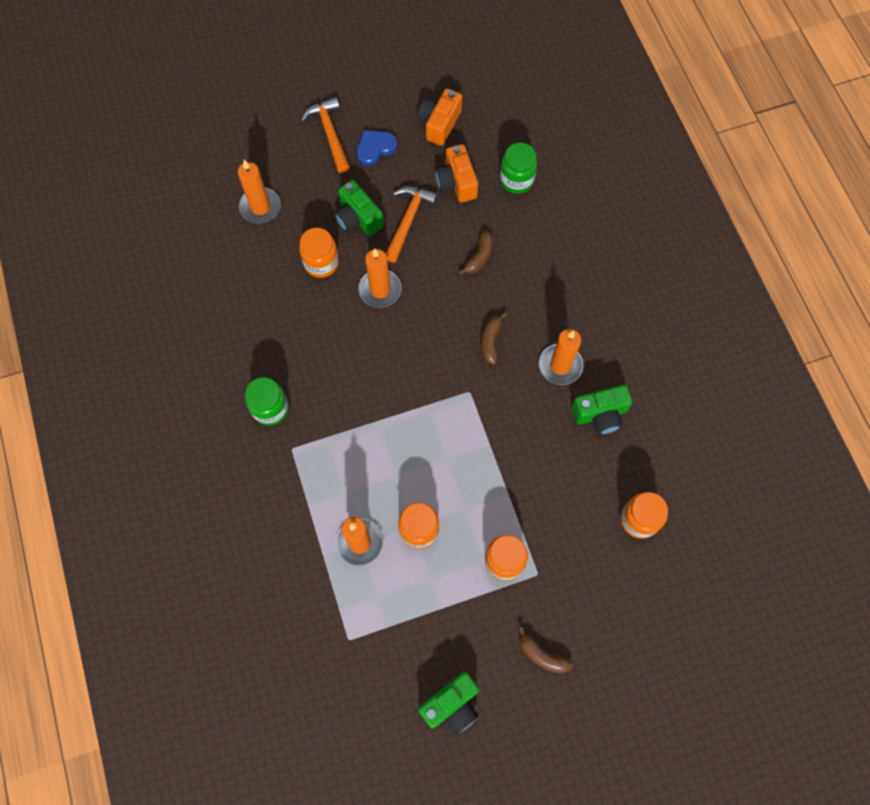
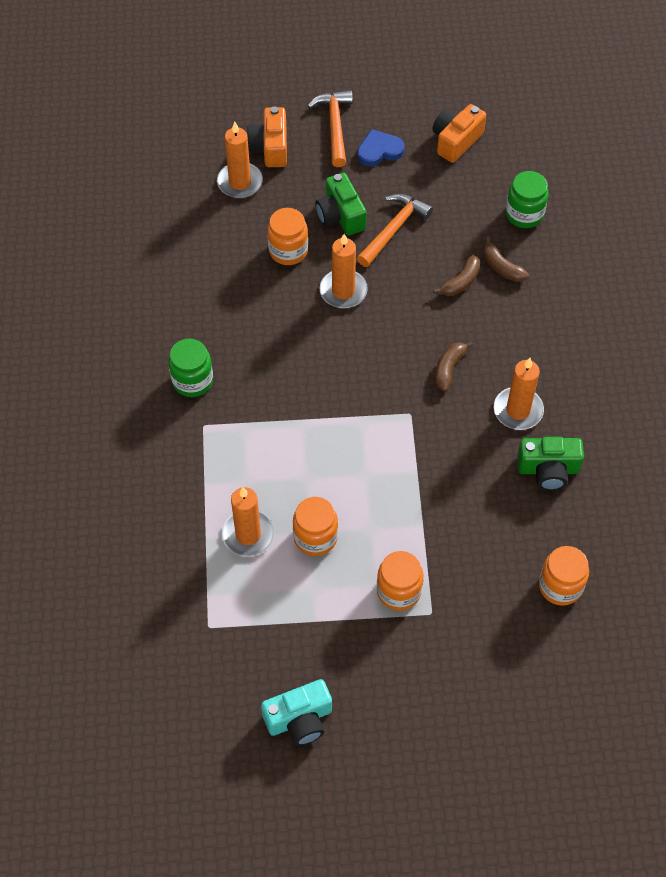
camera: 15 degrees right, 10 degrees down
green camera [418,672,479,735] -> turquoise camera [261,679,332,746]
orange camera [435,144,478,202] -> orange camera moved to [247,106,287,167]
brown banana [518,627,573,673] -> brown banana moved to [483,237,529,282]

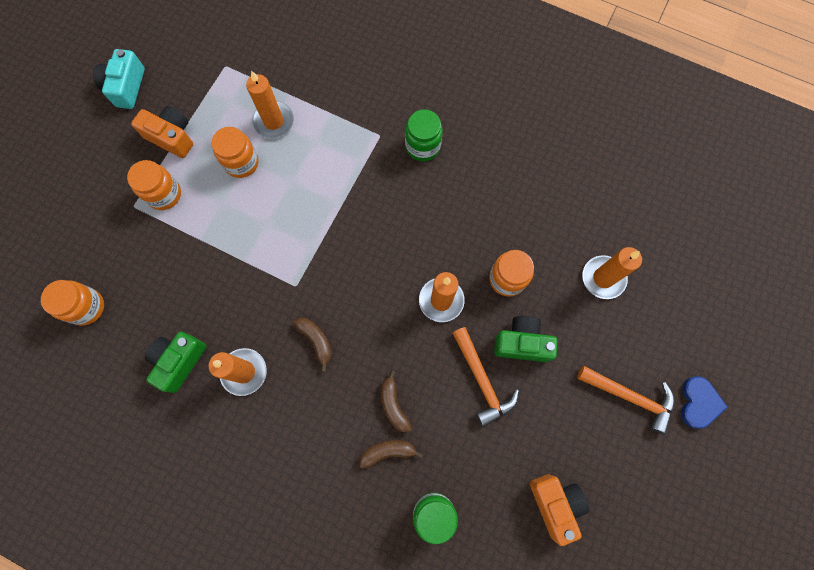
camera: 120 degrees right, 15 degrees up
orange camera [247,106,287,167] -> orange camera moved to [131,106,193,158]
blue heart [357,129,405,167] -> blue heart moved to [681,377,728,428]

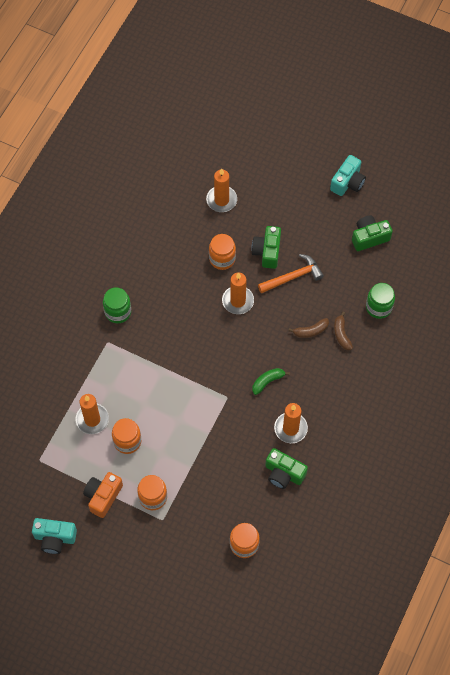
camera: 90 degrees left, 10 degrees down
brown banana [293,318,332,372] -> green banana [252,368,290,395]
orange camera [530,474,589,546] -> green camera [352,216,393,251]
orange hammer [577,366,674,434] -> none
blue heart [681,377,728,428] -> none
none -> turquoise camera [330,155,366,196]

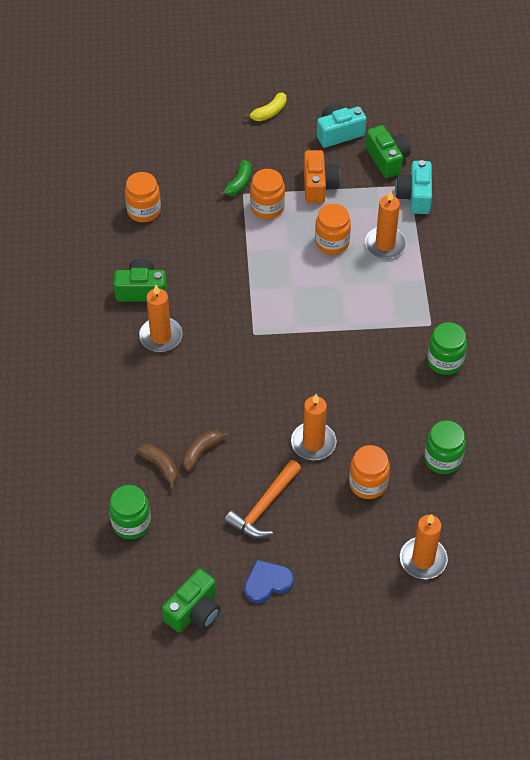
camera: 150 degrees right, 10 degrees down
green camera [251,226,281,269] -> green camera moved to [366,125,410,178]
green banana [252,368,290,395] -> green banana moved to [219,160,251,197]
turquoise camera [330,155,366,196] -> turquoise camera moved to [395,160,432,214]
none -> yellow banana [244,92,286,121]
none -> blue heart [244,560,294,603]
none -> green jar [424,420,466,474]

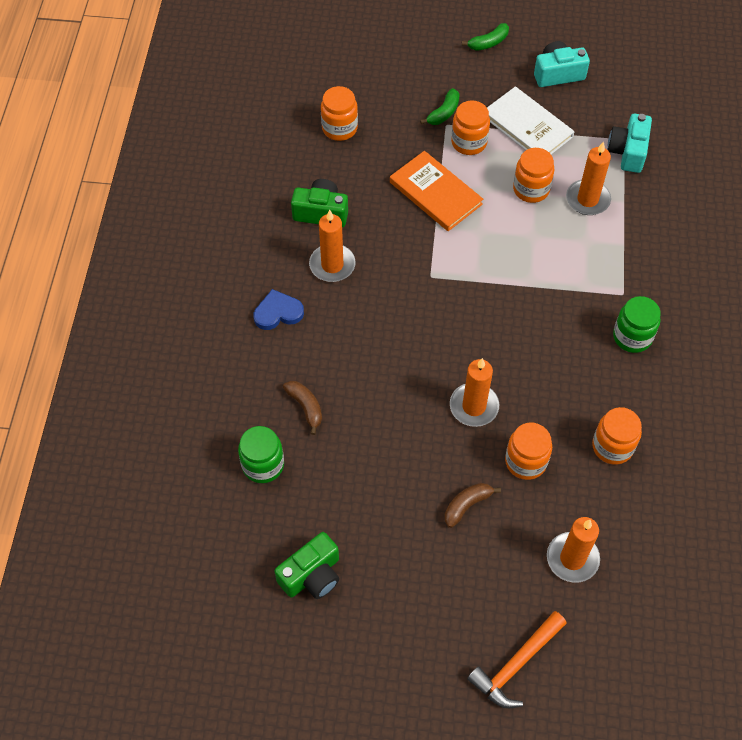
camera: 10 degrees right, 5 degrees up
brown banana [182,430,229,471] -> brown banana moved to [444,483,501,528]
orange hammer [224,460,301,538] -> orange hammer moved to [467,611,567,708]
yellow banana [244,92,286,121] -> green banana [462,23,509,51]
blue heart [244,560,294,603] -> blue heart moved to [253,289,304,330]
orange camera [304,150,340,203] -> white book [487,86,574,154]
green camera [366,125,410,178] -> none
green jar [424,420,466,474] -> orange jar [592,407,642,465]
none -> orange book [390,151,483,231]

